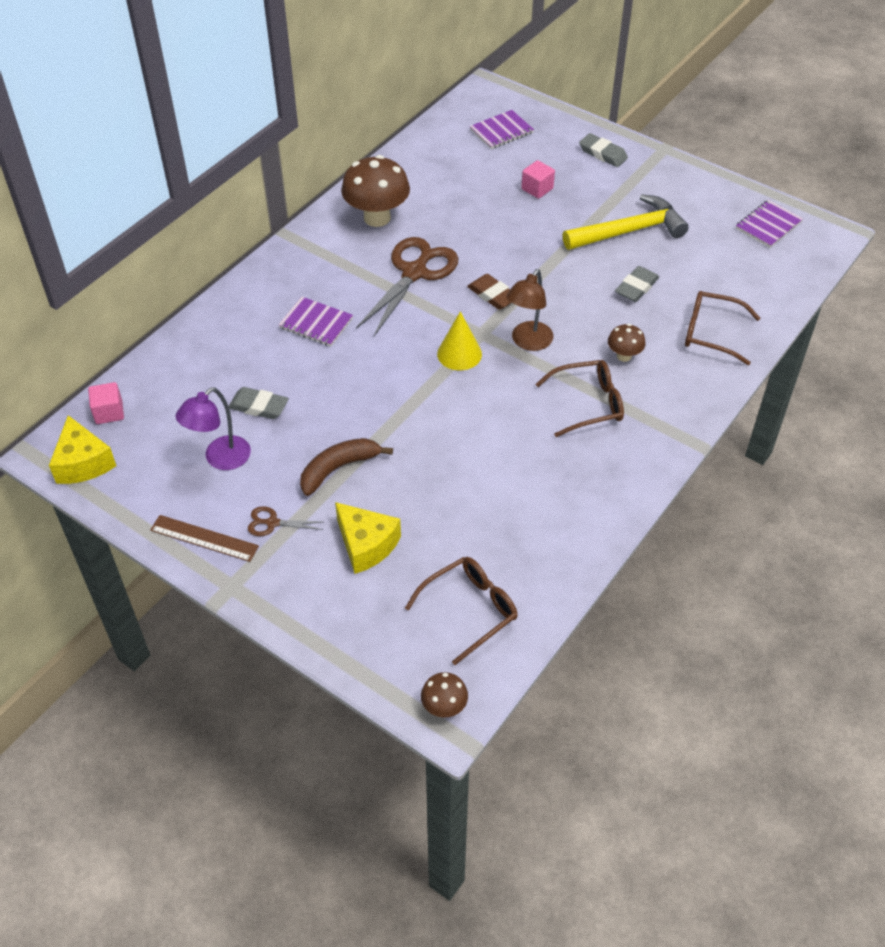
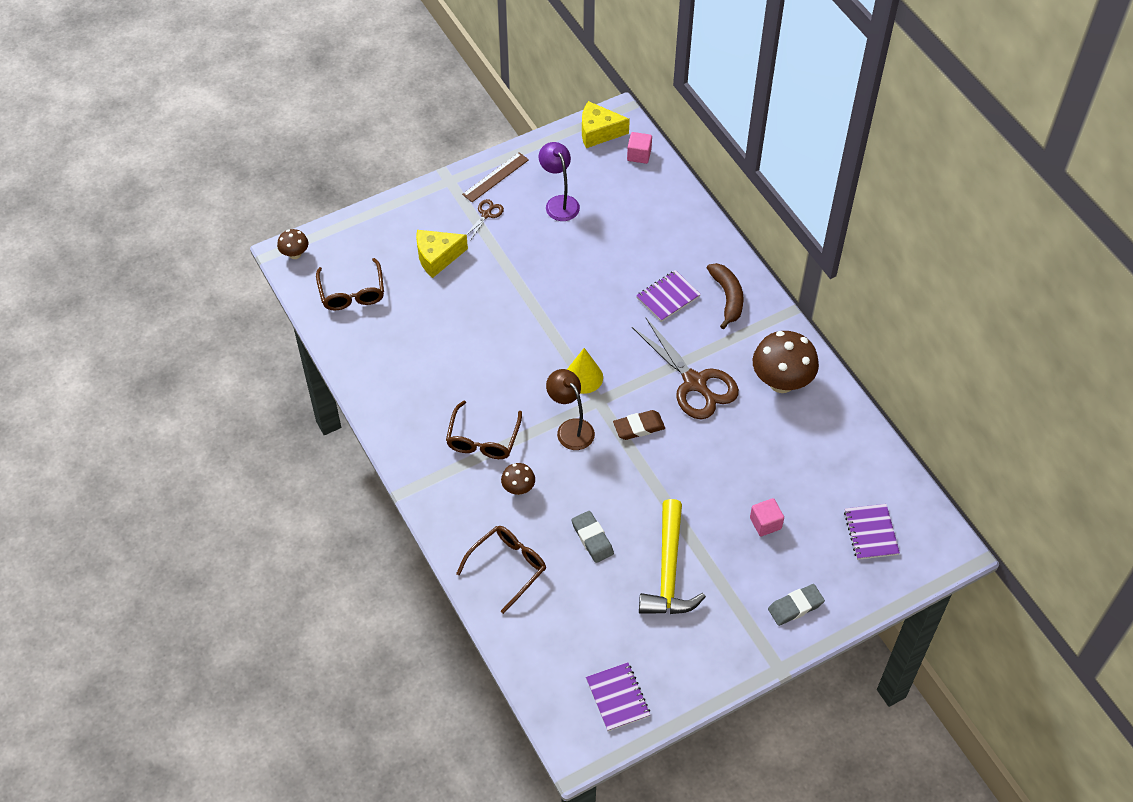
camera: 115 degrees right, 5 degrees up
grey eraser [229,387,289,419] -> none
brown banana [300,438,393,496] -> brown banana moved to [707,263,744,329]

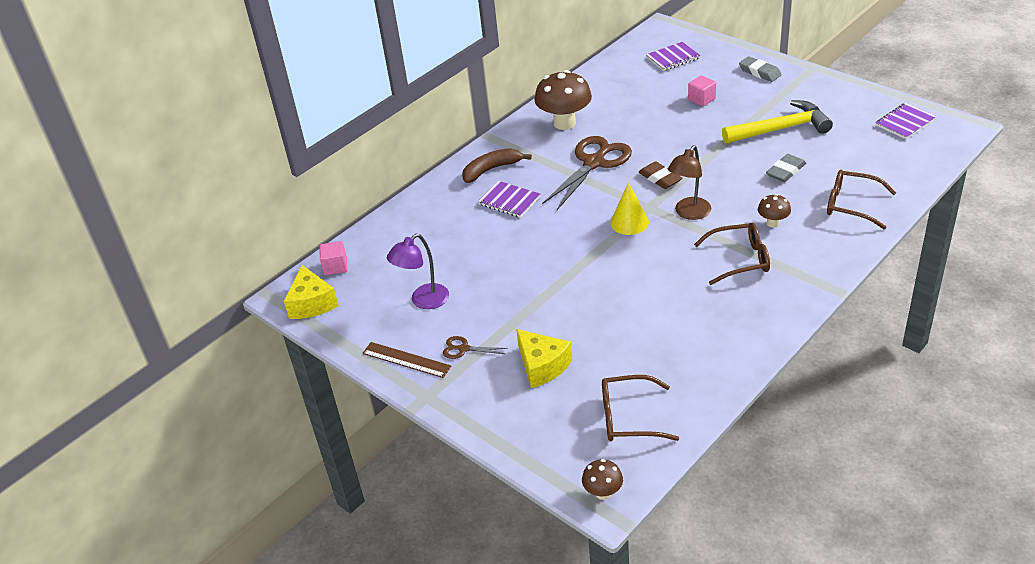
camera: 105 degrees left, 15 degrees down
brown glasses [316,258,384,310] -> brown glasses turned 150 degrees counterclockwise [602,375,679,441]

